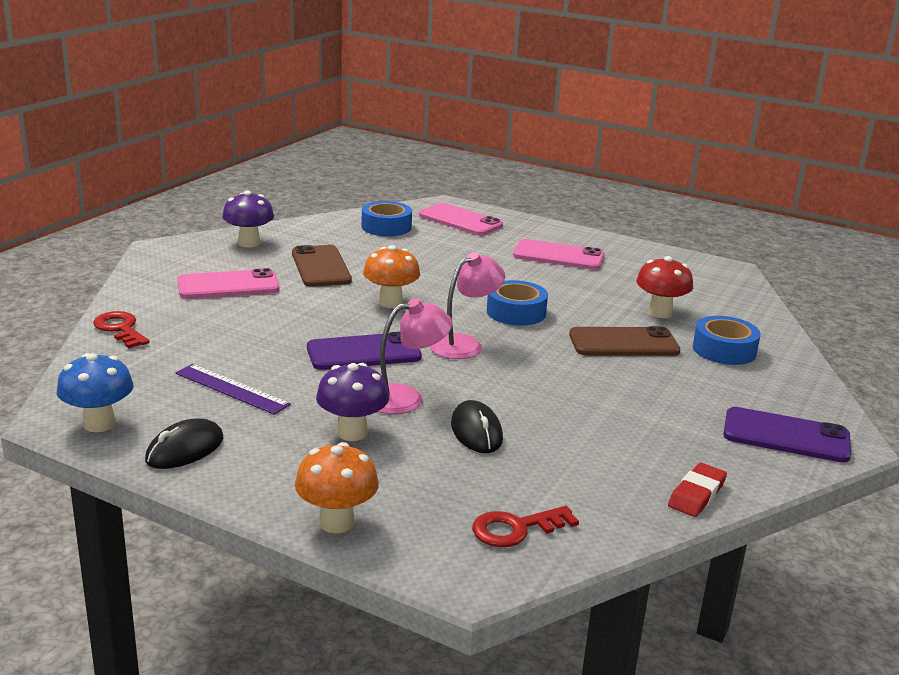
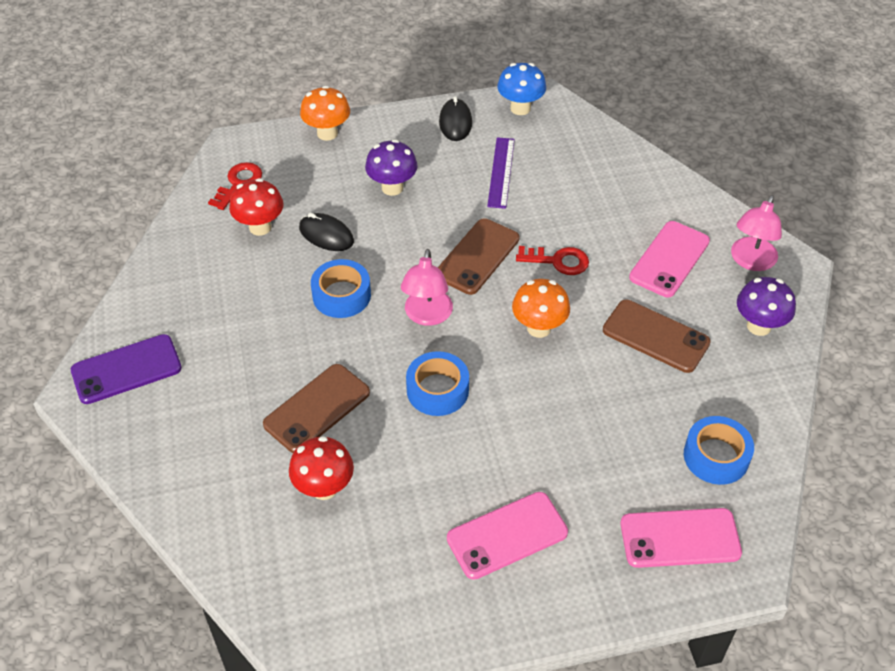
camera: 140 degrees right, 25 degrees up
red key [93,311,150,348] -> red key moved to [516,246,589,275]
purple ruler [176,364,291,415] -> purple ruler turned 75 degrees counterclockwise [487,137,515,209]
purple phone [307,332,422,370] -> brown phone [438,218,520,295]
pink lamp [378,299,453,414] -> pink lamp moved to [731,195,782,271]
red eraser [668,463,727,517] -> none
blue tape [693,316,761,365] -> blue tape moved to [311,259,371,318]
none -> red mushroom [229,178,284,236]

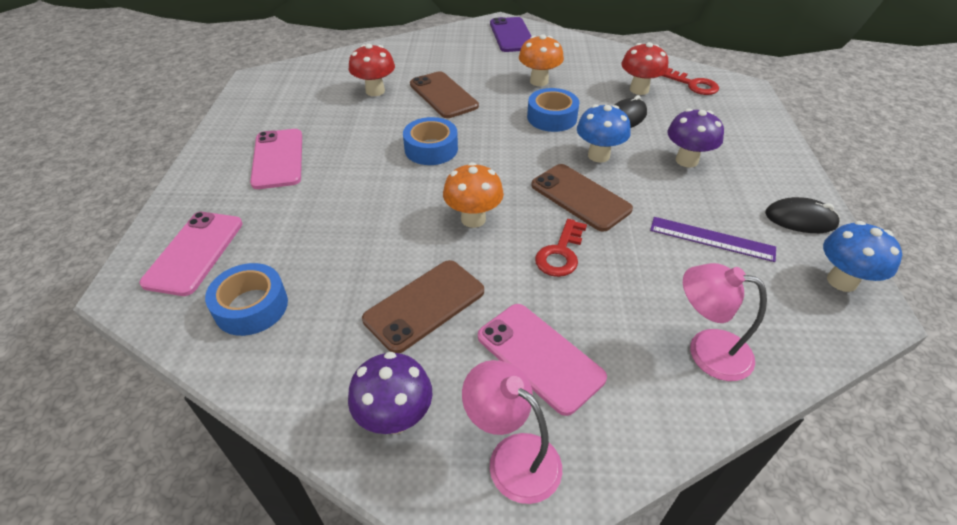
camera: 105 degrees right, 5 degrees down
orange mushroom [300,86,350,141] -> orange mushroom moved to [519,34,564,86]
pink lamp [401,249,453,326] -> pink lamp moved to [683,263,767,381]
none -> blue mushroom [577,104,631,163]

